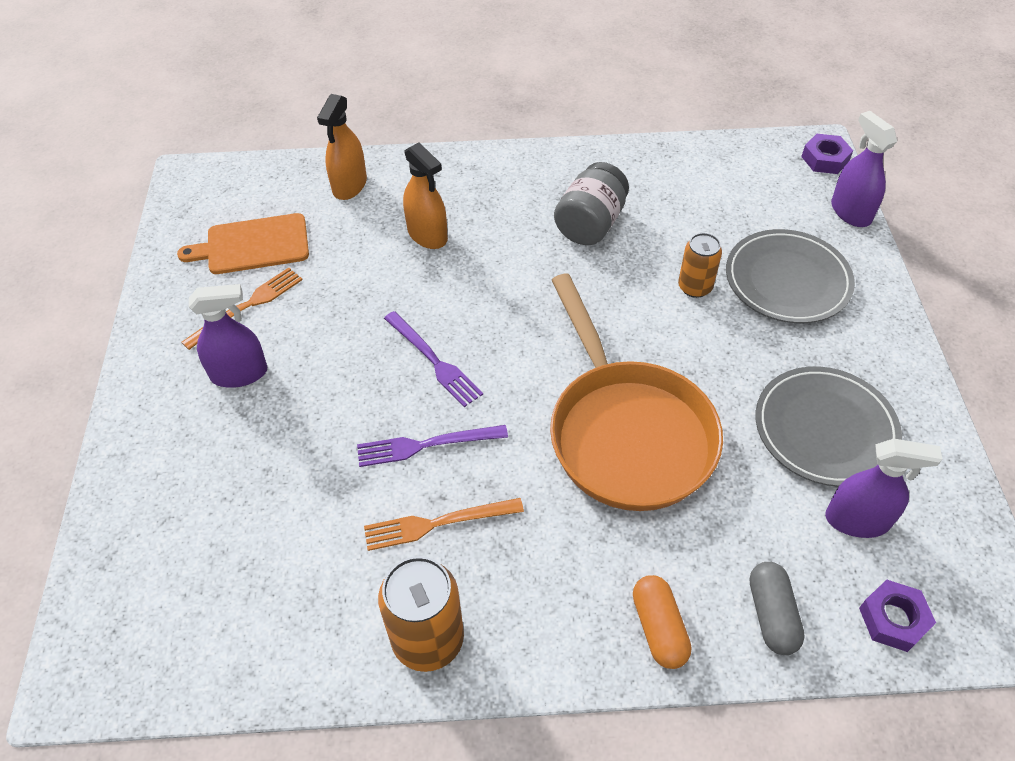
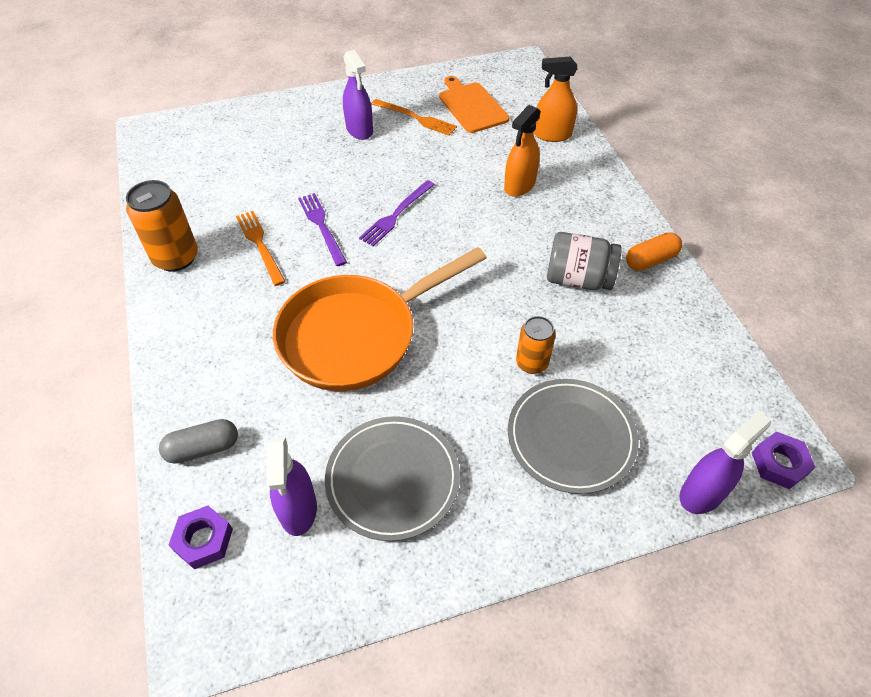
camera: 75 degrees right, 0 degrees up
orange capsule [633,575,691,669] -> orange capsule moved to [626,232,682,271]

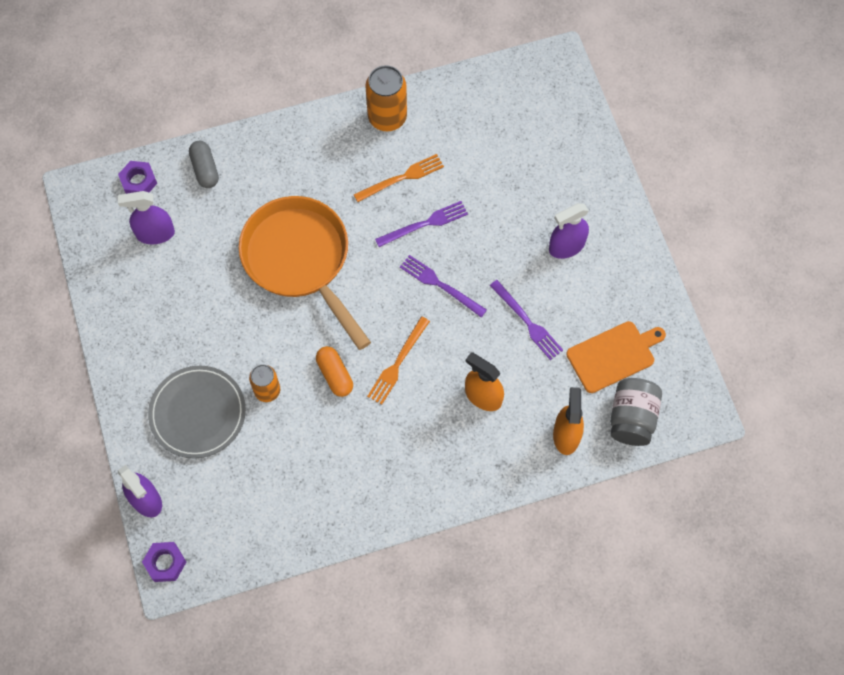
camera: 90 degrees right, 15 degrees up
grey plate [325,416,460,541] -> none
orange fork [372,99,457,136] -> orange fork moved to [367,317,430,405]
grey jar [547,232,622,290] -> grey jar moved to [610,378,662,446]
orange capsule [626,232,682,271] -> orange capsule moved to [316,346,353,397]
none -> purple fork [489,280,563,360]

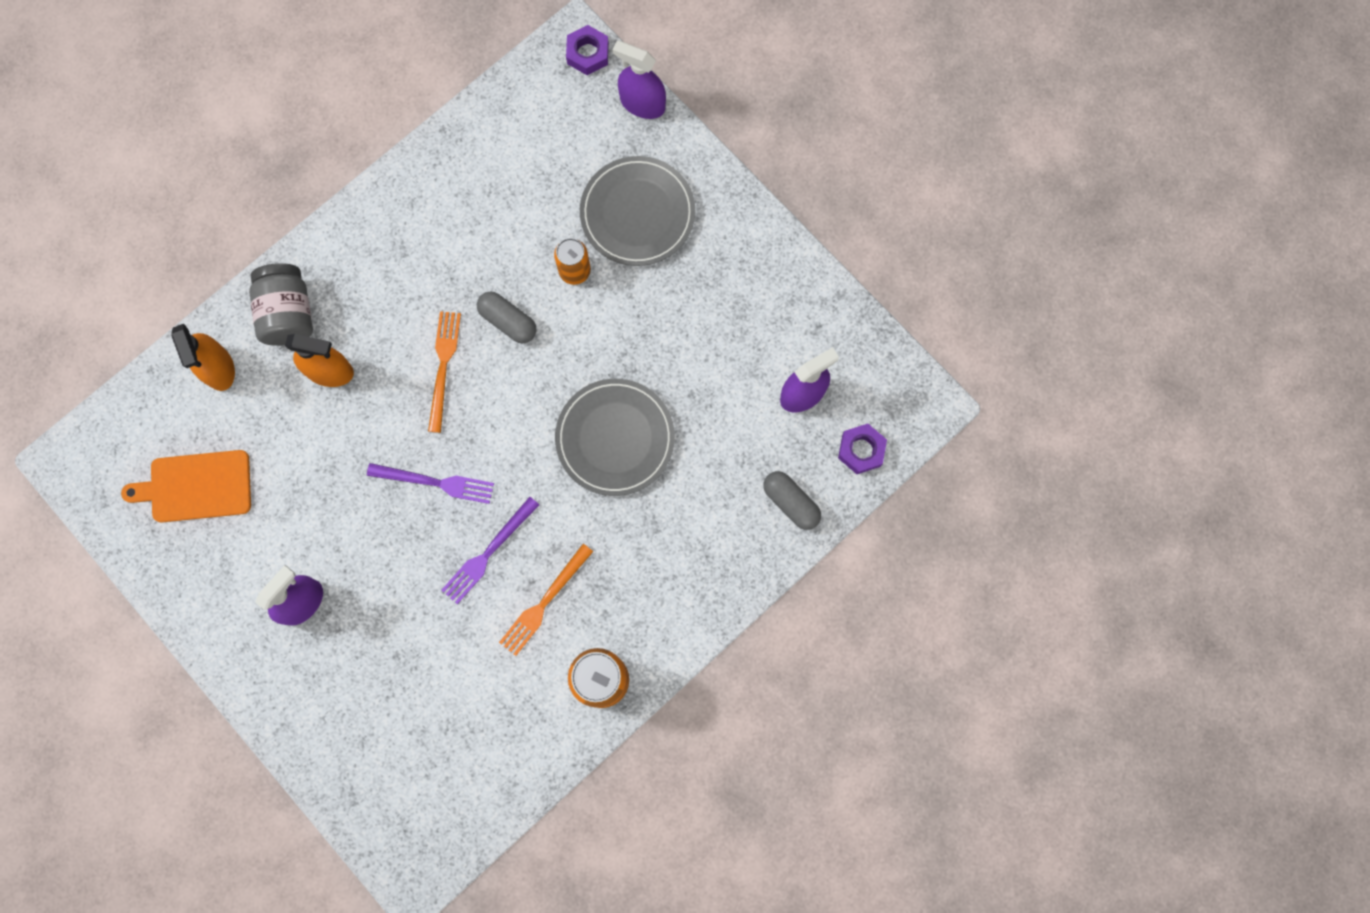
camera: 155 degrees right, 10 degrees up
orange pan [239,196,371,350] -> grey plate [555,379,675,496]
orange capsule [316,346,353,397] -> grey capsule [477,291,537,343]
purple fork [489,280,563,360] -> none
orange cutting board [566,321,666,393] -> orange cutting board turned 45 degrees clockwise [121,450,251,522]
grey jar [610,378,662,446] -> grey jar moved to [249,263,313,346]

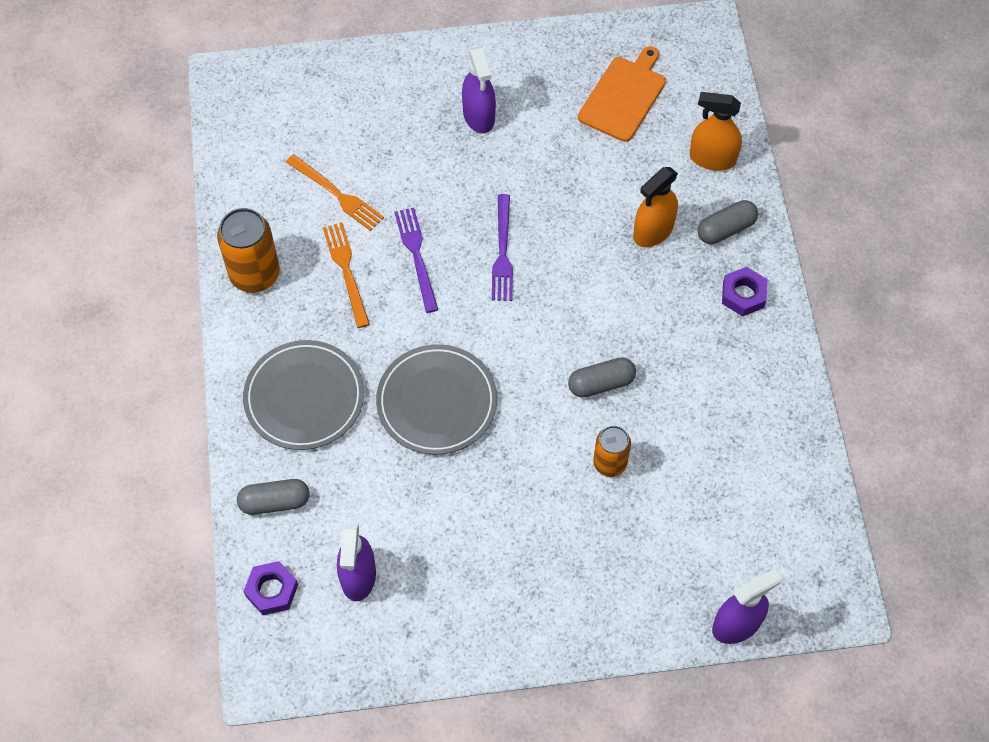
camera: 125 degrees right, 15 degrees down
grey jar [249,263,313,346] -> grey capsule [697,200,758,244]
purple fork [367,463,494,504] -> purple fork turned 45 degrees counterclockwise [492,194,513,301]
orange fork [428,311,461,433] -> orange fork moved to [286,154,384,231]
purple nut [566,25,609,75] -> purple nut moved to [722,267,767,317]
grey plate [580,156,695,266] -> grey plate moved to [243,340,364,450]

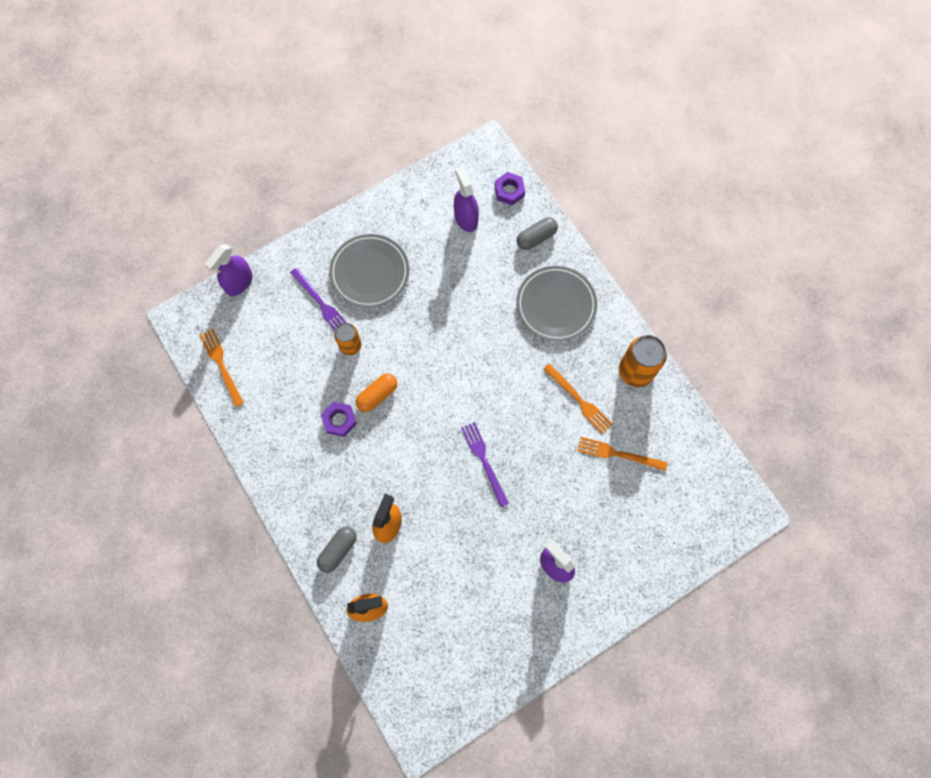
camera: 155 degrees right, 10 degrees up
grey plate [376,344,497,455] -> grey plate moved to [329,234,409,308]
purple fork [395,208,438,313] -> purple fork moved to [290,268,347,331]
grey capsule [568,357,636,397] -> orange capsule [356,373,397,412]
orange cutting board [578,46,666,142] -> none
purple nut [722,267,767,317] -> purple nut moved to [321,402,357,437]
none -> orange fork [200,329,244,407]

